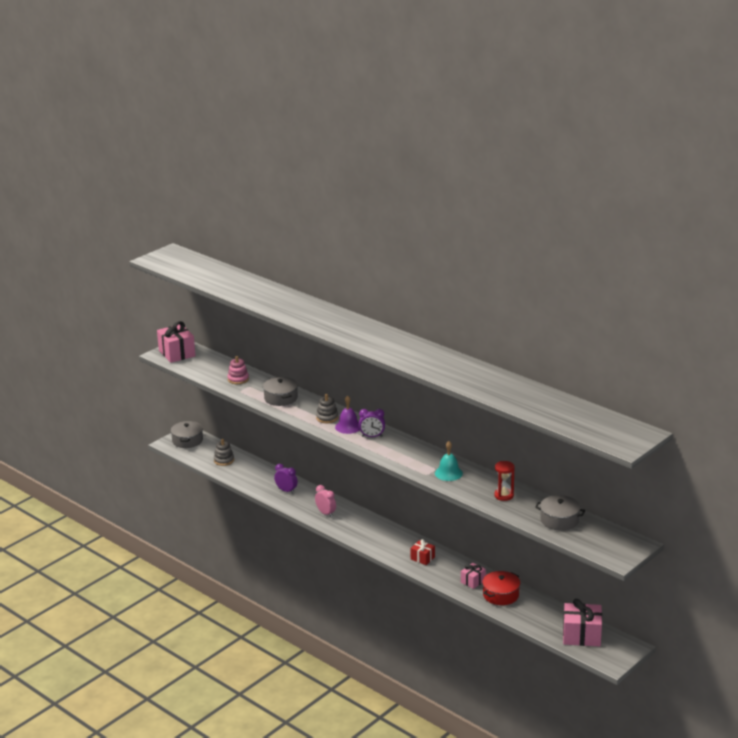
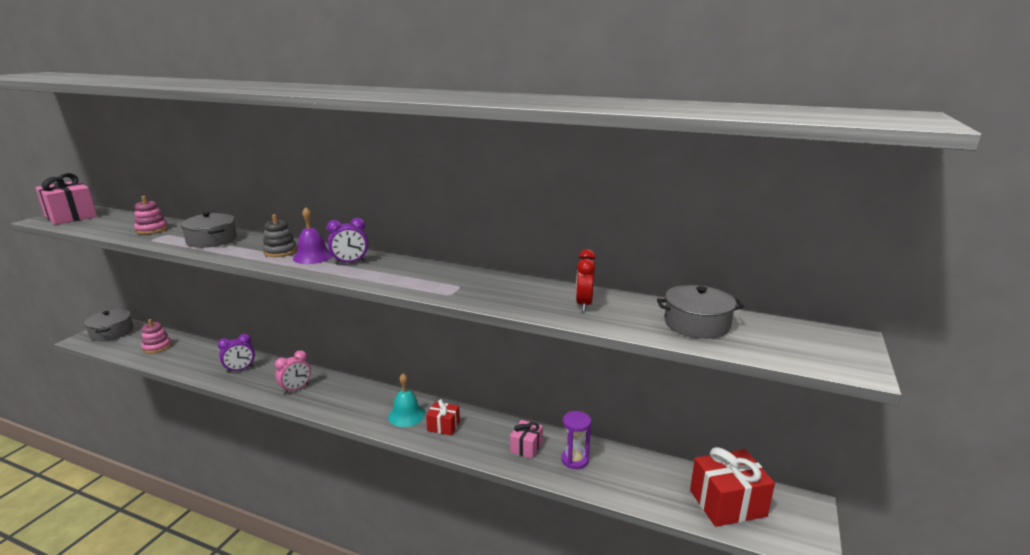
camera: 20 degrees left, 5 degrees down
grey stacking toy [214,439,234,466] -> pink stacking toy [141,319,172,354]
purple clock [274,464,298,494] -> purple clock turned 135 degrees clockwise [218,334,255,373]
pink clock [315,485,336,517] -> pink clock turned 105 degrees clockwise [275,350,311,394]
turquoise bell [435,441,463,481] -> turquoise bell moved to [388,373,425,427]
red pot [482,571,520,605] -> purple hourglass [561,411,591,469]
red hourglass [494,461,515,501] -> red clock [576,249,596,311]
pink gift [563,599,602,646] -> red gift [690,447,775,527]

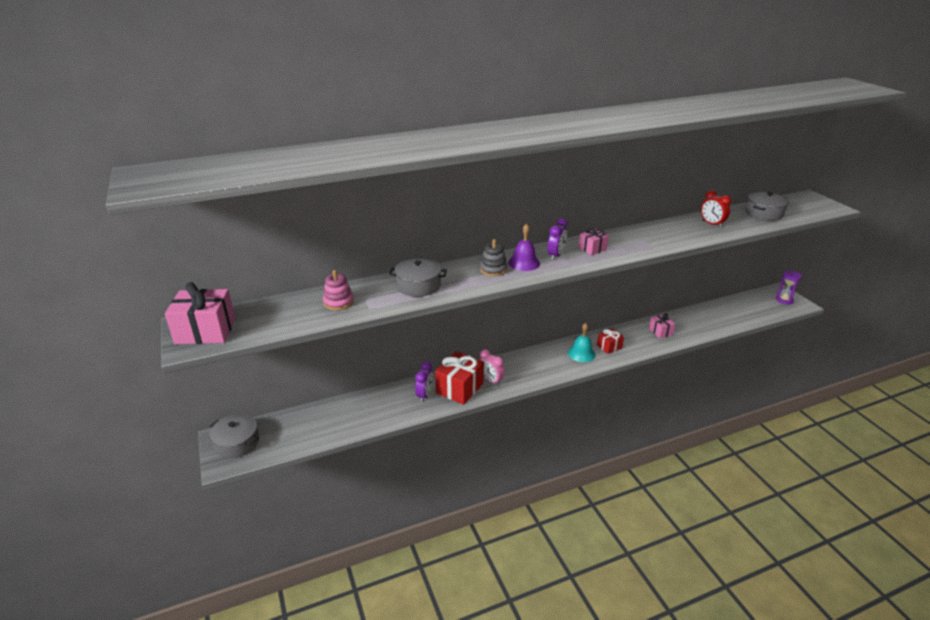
camera: 45 degrees left, 10 degrees up
pink stacking toy [141,319,172,354] -> none
pink clock [275,350,311,394] -> pink clock turned 135 degrees clockwise [480,349,505,386]
purple hourglass [561,411,591,469] -> purple hourglass moved to [776,271,802,305]
red gift [690,447,775,527] -> red gift moved to [435,351,484,405]
none -> pink gift [579,228,609,255]

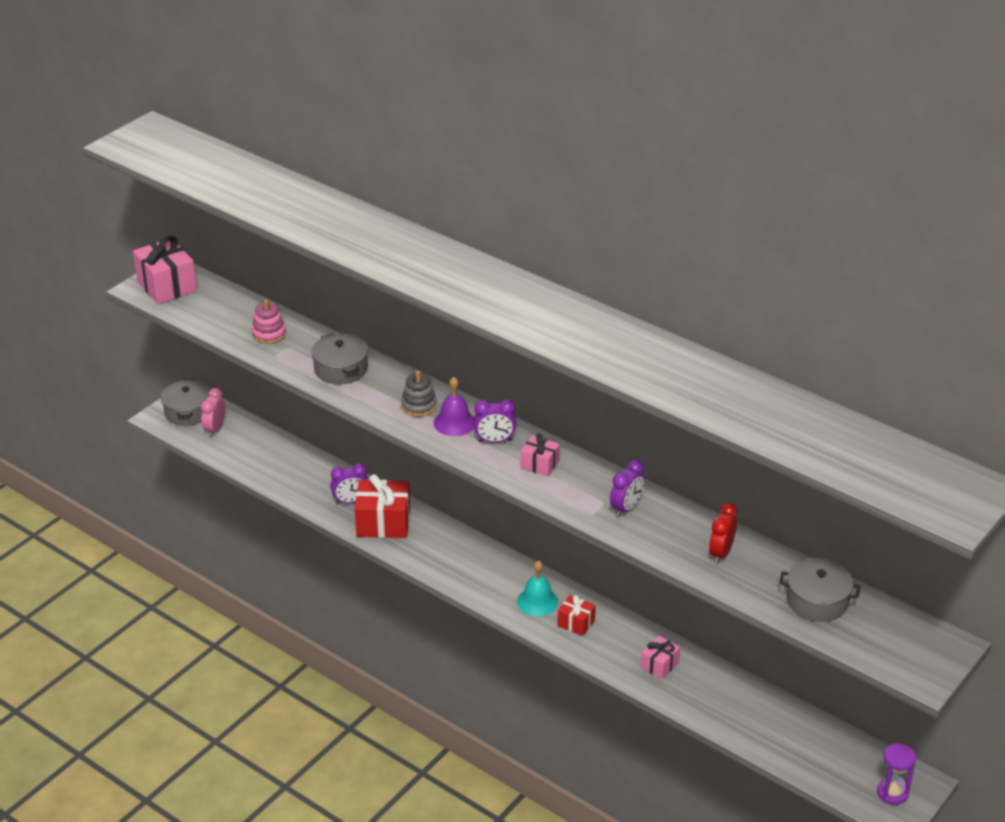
camera: 60 degrees right, 5 degrees up
pink clock [480,349,505,386] -> pink clock moved to [201,388,225,437]
none -> purple clock [610,460,645,517]

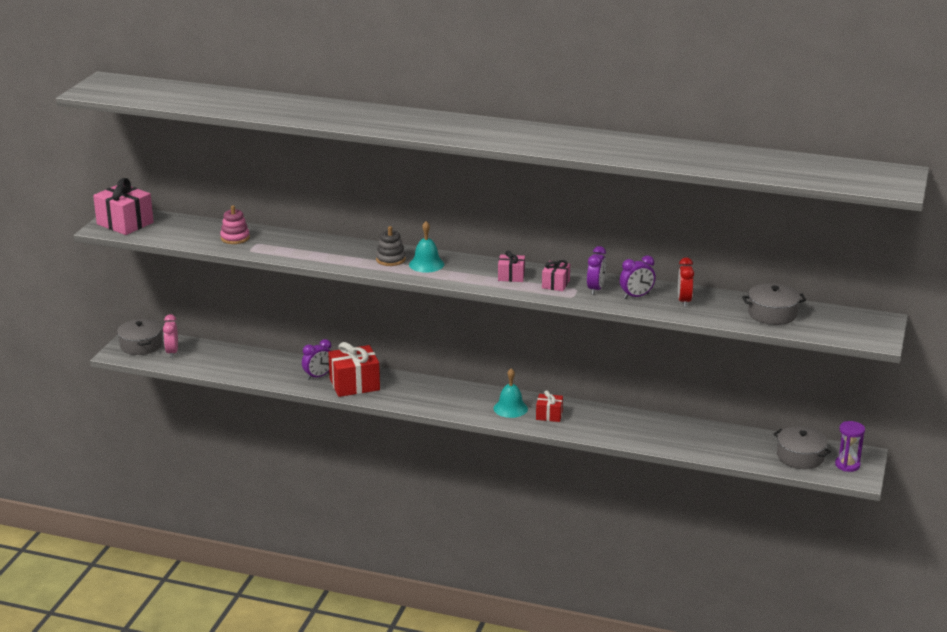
camera: 20 degrees left, 10 degrees down
grey pot [311,334,368,384] -> grey pot moved to [774,426,831,469]
purple bell [434,377,474,436] -> turquoise bell [409,221,444,273]
purple clock [474,399,516,443] -> purple clock moved to [620,256,656,299]
pink gift [641,636,680,679] -> pink gift moved to [542,260,570,291]

